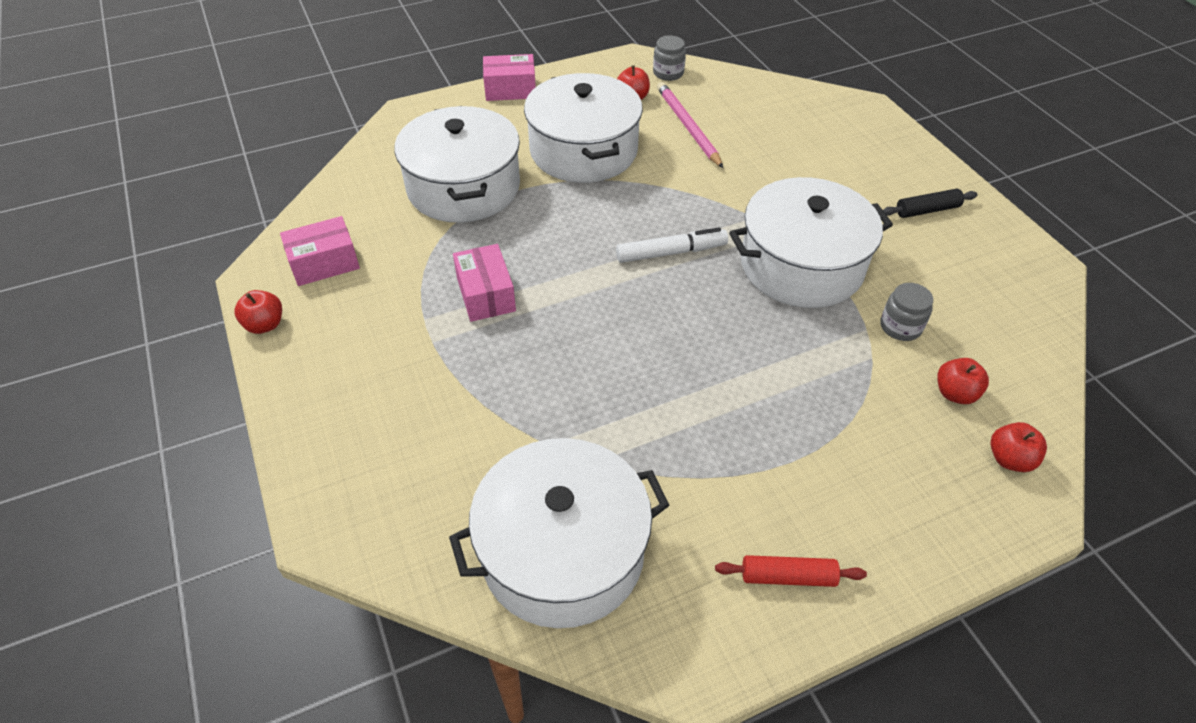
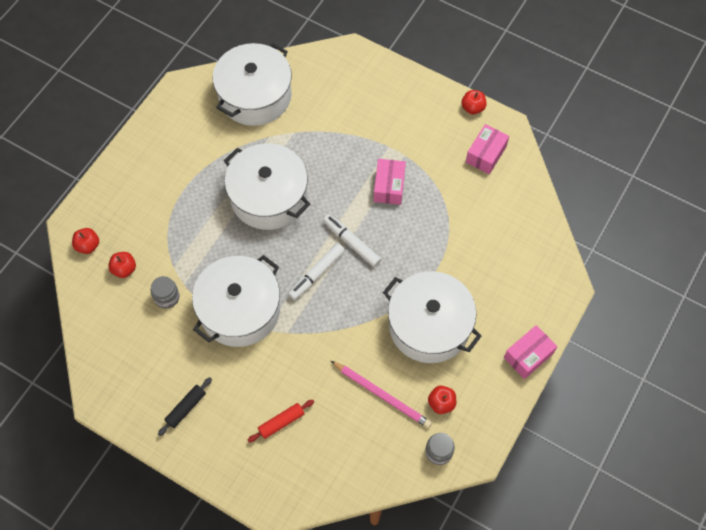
camera: 145 degrees right, 15 degrees up
white pot [395,106,520,223] -> white pot moved to [224,143,310,230]
pink box [453,244,516,322] -> pink box turned 60 degrees clockwise [374,159,406,205]
red rolling pin [715,555,867,587] -> red rolling pin moved to [248,400,314,442]
none -> white marker [323,214,381,267]

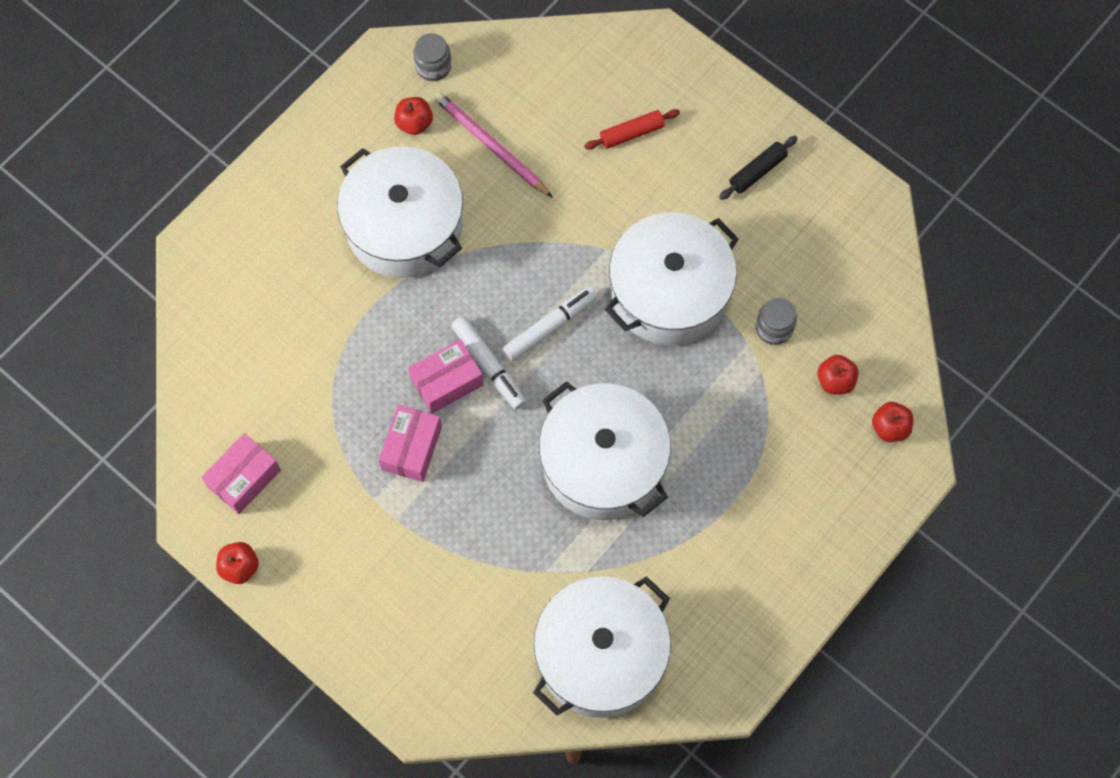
camera: 170 degrees left, 5 degrees up
pink box [504,325,557,379] -> pink box moved to [408,339,484,414]

